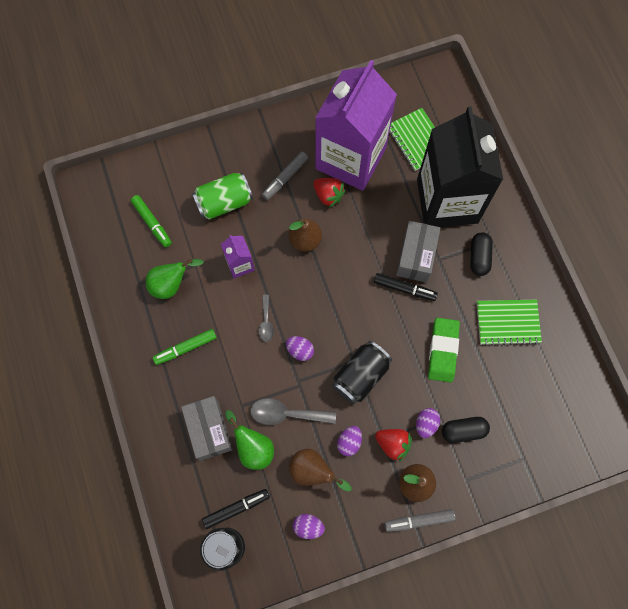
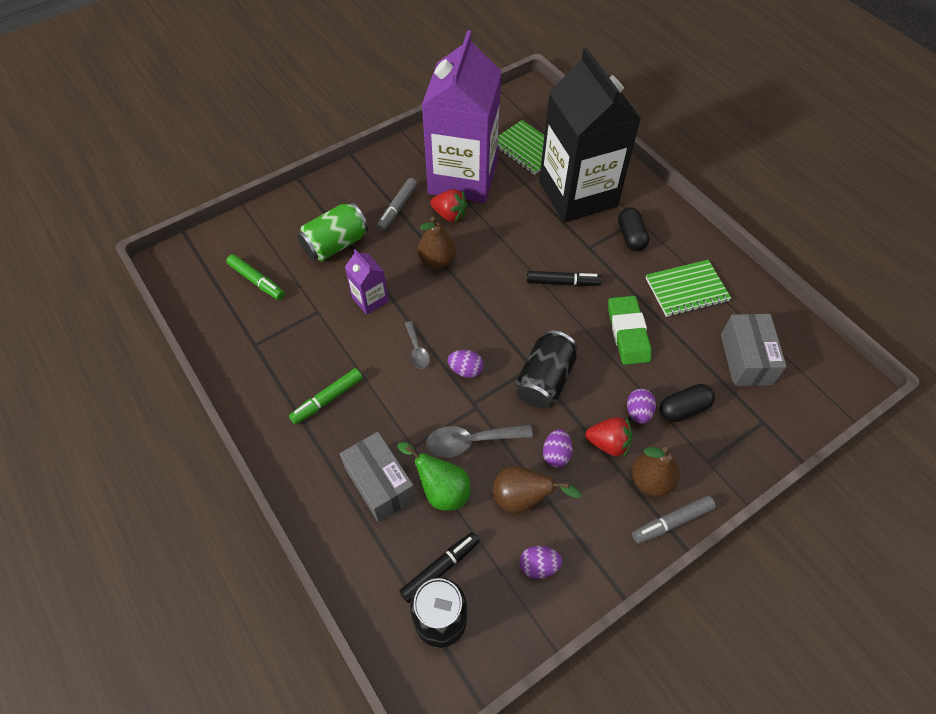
camera: 15 degrees left, 15 degrees down
green pear [146,259,204,299] -> none
grey box [396,221,440,283] -> grey box moved to [721,314,787,386]

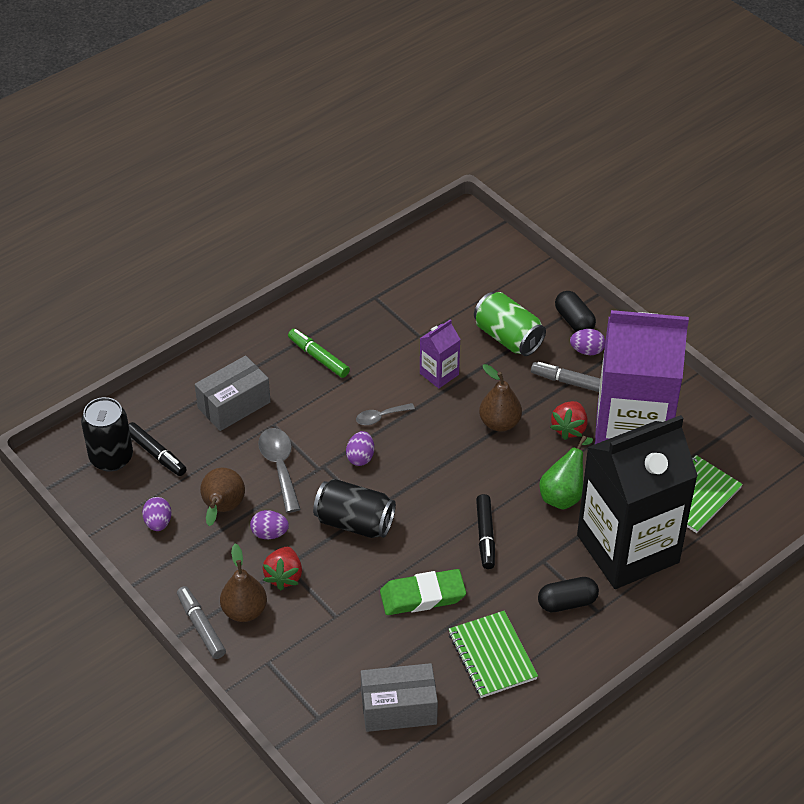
camera: 85 degrees right, 10 degrees down
green marker [226,254,285,300] -> none
green pear [397,442,471,511] -> green pear moved to [539,436,593,510]
purple egg [627,388,656,424] -> purple egg moved to [570,329,605,355]
black capsule [660,384,715,422] -> black capsule moved to [555,291,596,332]

